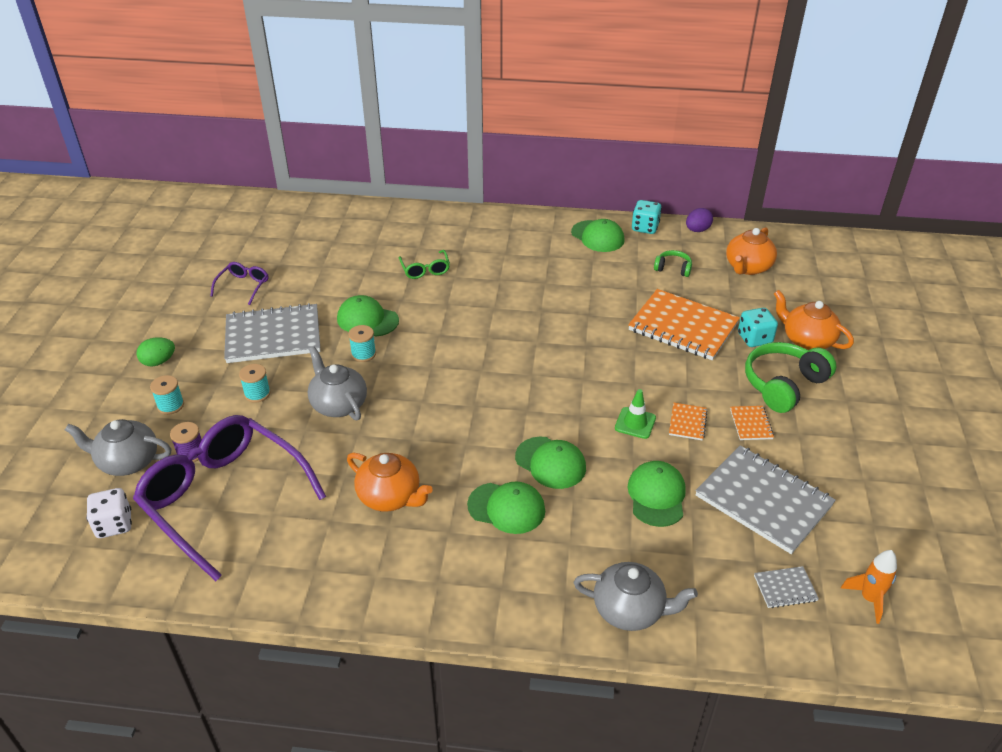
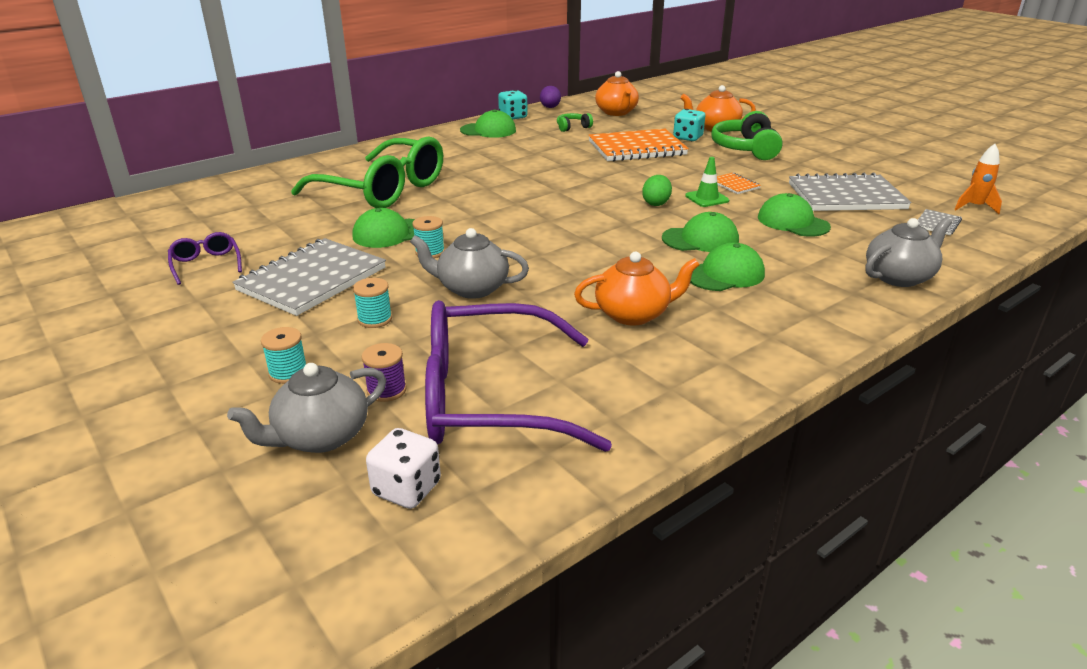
camera: 45 degrees left, 10 degrees down
green egg [137,337,175,366] -> green egg moved to [642,175,672,206]
green glasses [399,250,450,279] -> green glasses [291,136,443,208], size x2.37
orange notebook [730,406,774,440] -> none

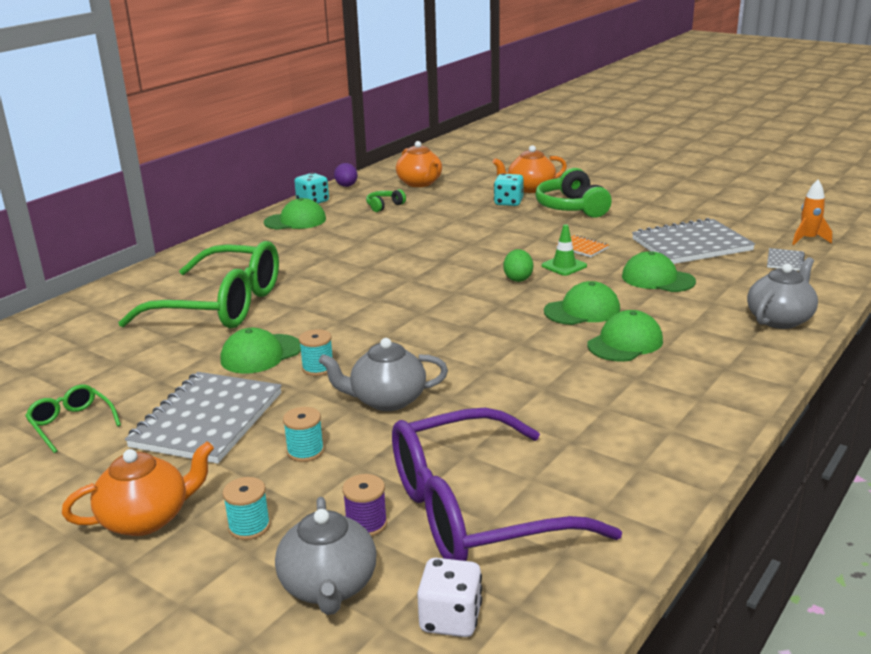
camera: 15 degrees left, 5 degrees down
purple glasses [168,232,242,285] -> green glasses [25,385,121,453]
grey teapot [227,363,386,453] -> grey teapot turned 45 degrees counterclockwise [275,497,376,615]
orange teapot [574,252,699,326] -> orange teapot moved to [62,442,214,536]
orange notebook [589,129,689,162] -> none

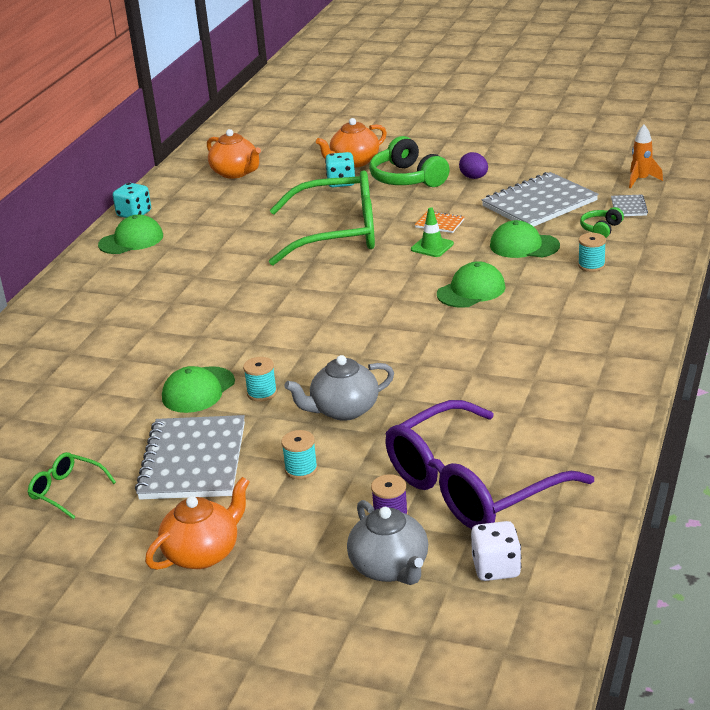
camera: 15 degrees left, 5 degrees up
green glasses [118,241,279,328] -> green glasses moved to [269,170,375,265]
turquoise spool [222,477,270,540] -> turquoise spool moved to [578,233,606,272]
purple egg [334,163,358,187] -> purple egg moved to [459,152,488,179]
green headphones [366,189,406,212] -> green headphones moved to [580,207,624,238]
green egg [504,249,533,282] -> none
green cap [587,310,663,362] -> none
grey teapot [747,257,818,329] -> none

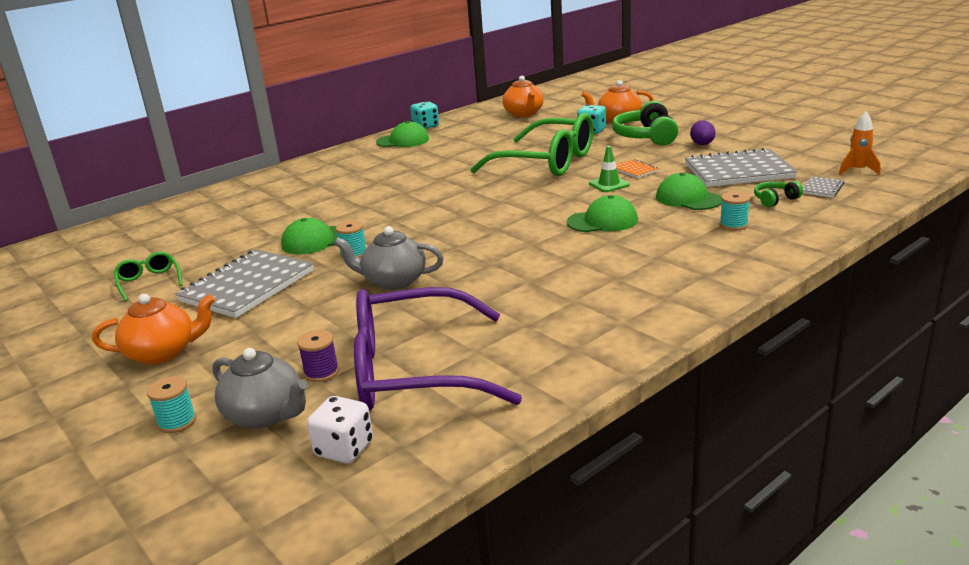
camera: 30 degrees right, 5 degrees down
turquoise spool [281,430,318,479] -> turquoise spool moved to [147,376,196,433]
grey teapot [347,500,428,585] -> grey teapot turned 60 degrees counterclockwise [212,348,308,428]

